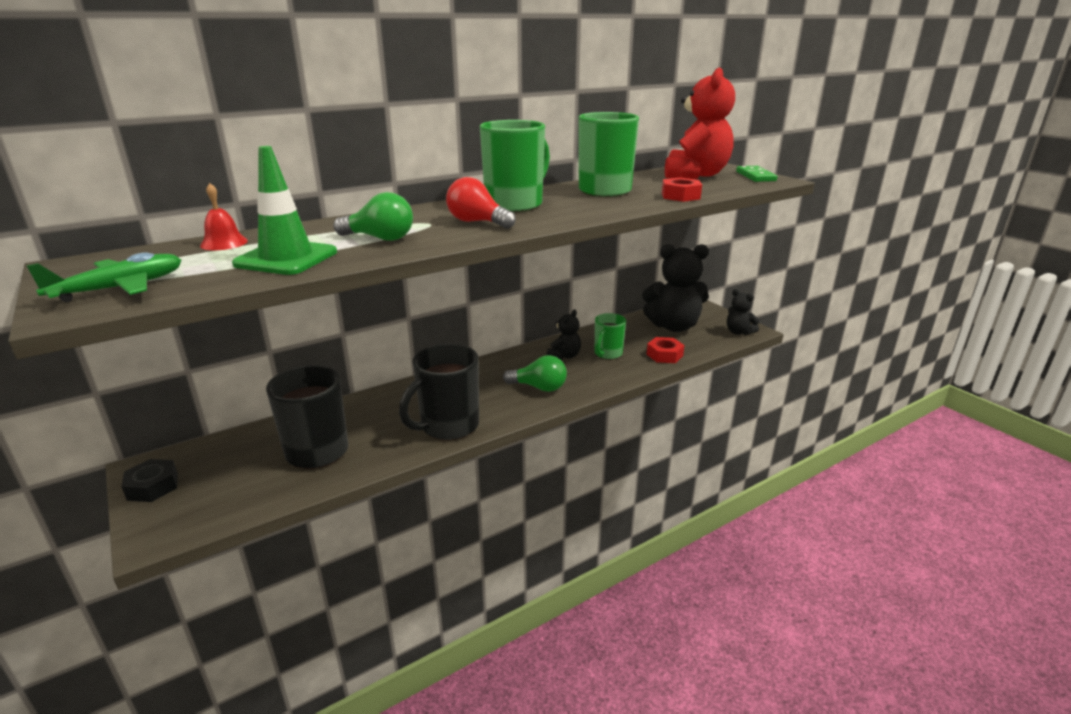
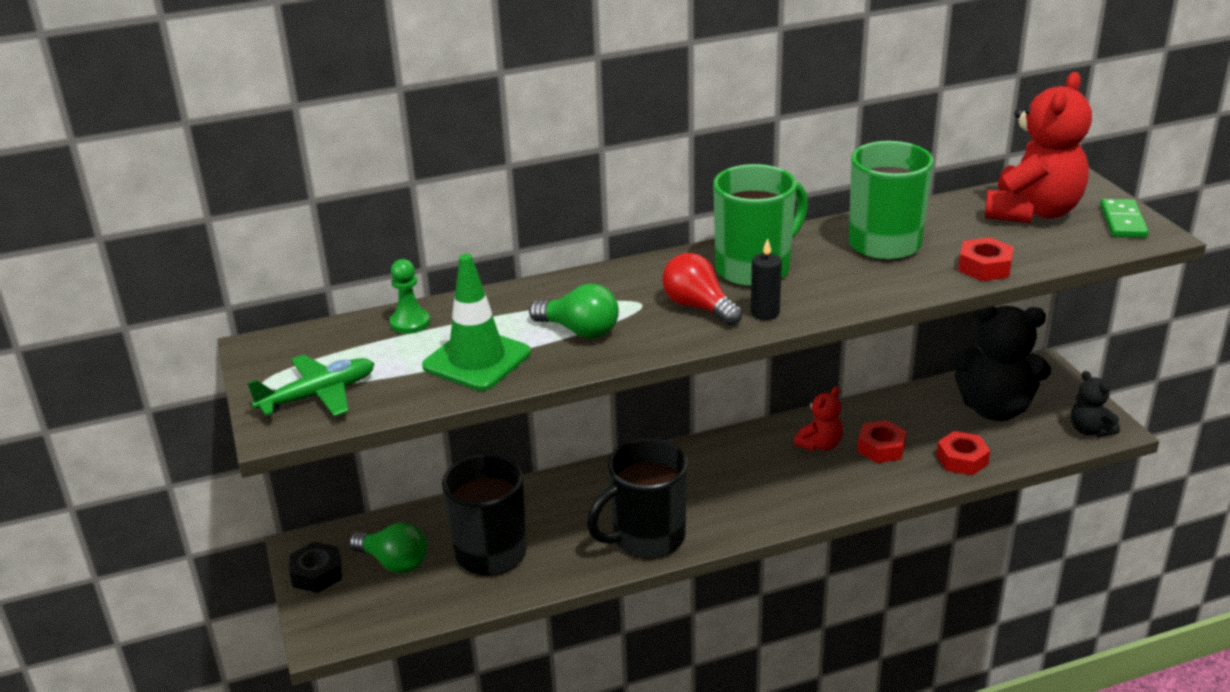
camera: 15 degrees right, 5 degrees up
red bell [200,183,248,250] -> green pawn [390,259,430,334]
green light bulb [503,355,567,392] -> green light bulb moved to [349,522,427,574]
black teddy bear [547,309,581,360] -> red teddy bear [794,387,843,451]
green mug [595,313,626,359] -> red nut [857,420,907,463]
none -> black candle [751,238,782,320]

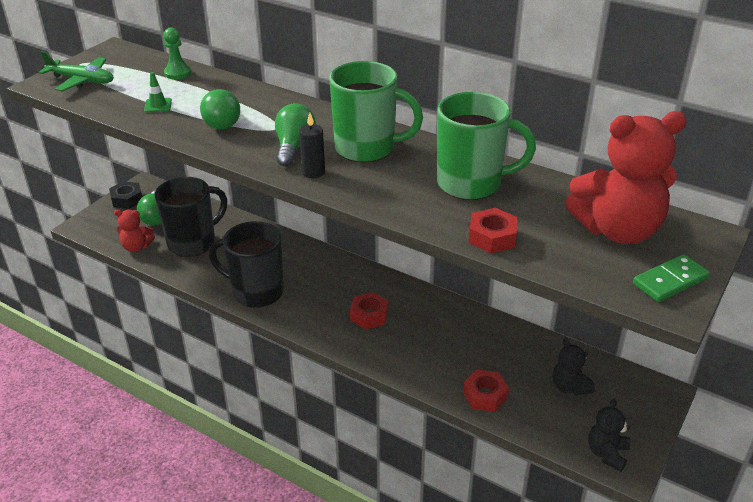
camera: 50 degrees right, 5 degrees up
green traffic cone [422,254,531,391] -> green traffic cone [144,72,172,113], size x0.45
red light bulb [662,253,742,325] -> green light bulb [275,103,316,167]
red teddy bear [794,387,843,451] -> red teddy bear moved to [114,209,155,252]
red nut [857,420,907,463] -> red nut moved to [350,292,388,329]
black teddy bear [950,306,1051,421] -> black teddy bear [552,338,595,396], size x0.50

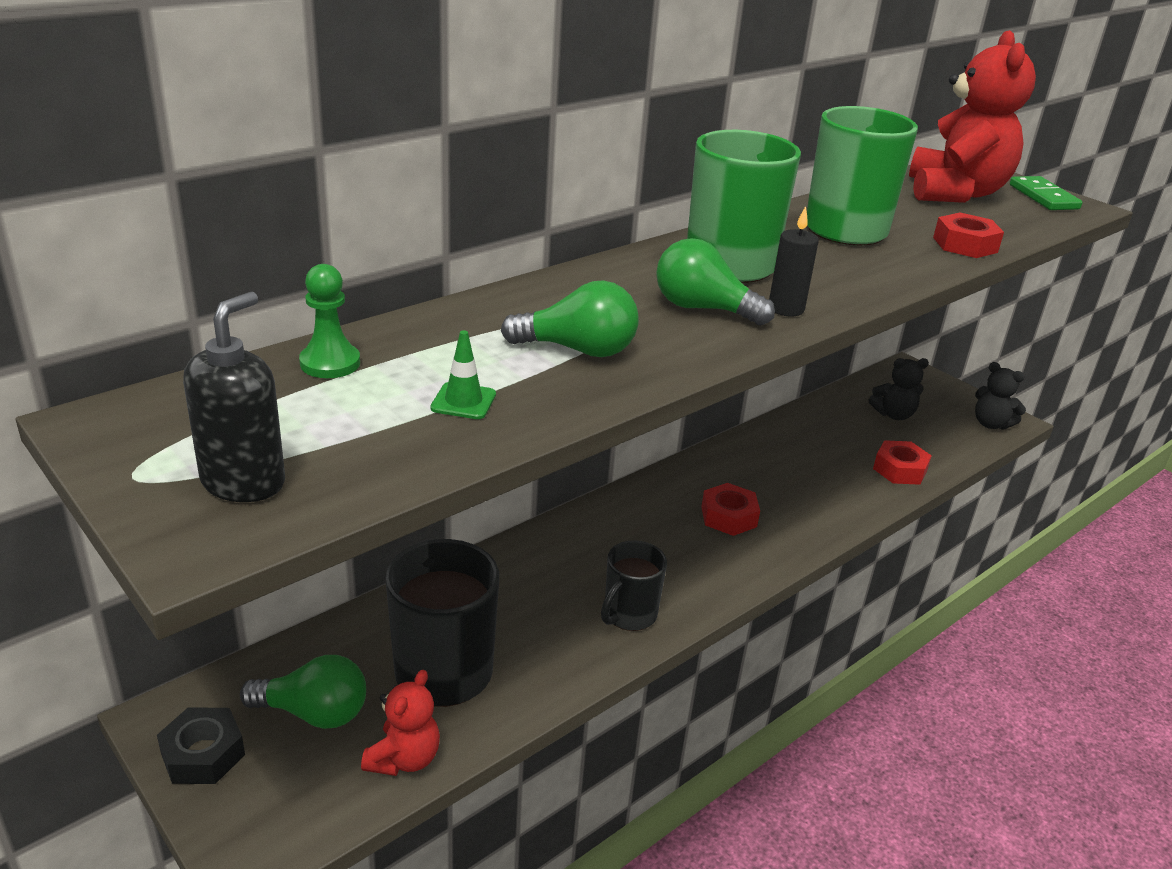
camera: 75 degrees left, 5 degrees down
green plane [39,51,114,91] -> black soap dispenser [183,292,285,502]
black mug [209,221,284,308] -> black mug [601,541,667,631], size x0.60

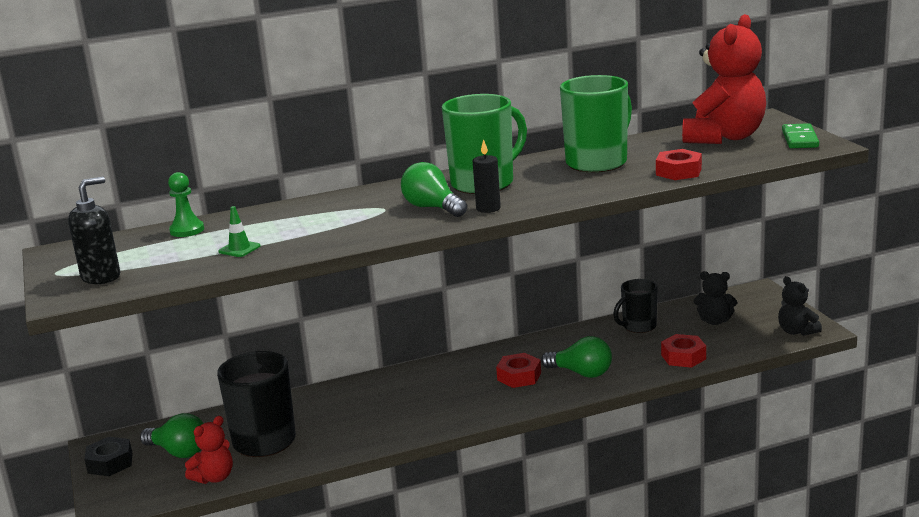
camera: 25 degrees right, 10 degrees down
green light bulb [501,280,639,357] -> green light bulb moved to [541,336,612,378]
black mug [601,541,667,631] -> black mug moved to [613,279,658,333]

